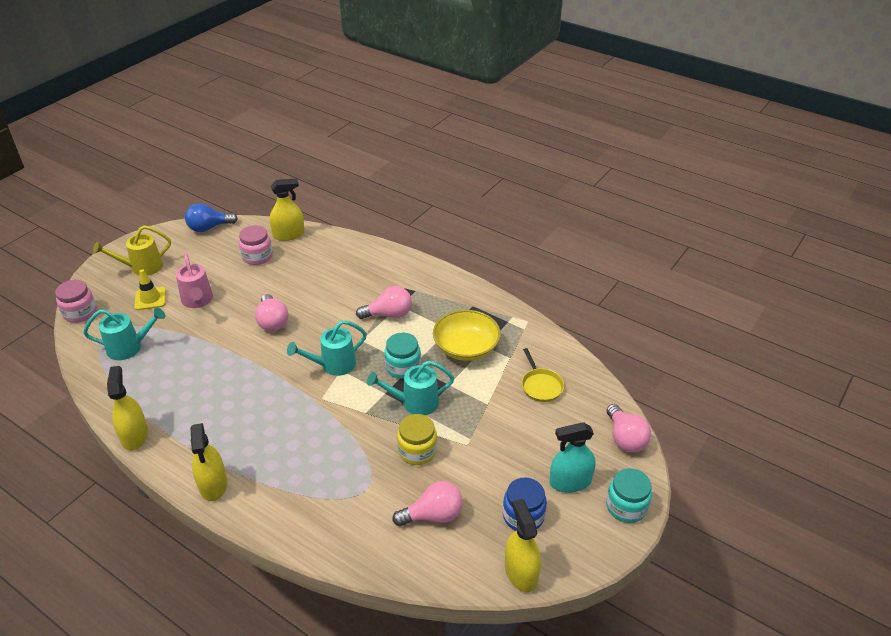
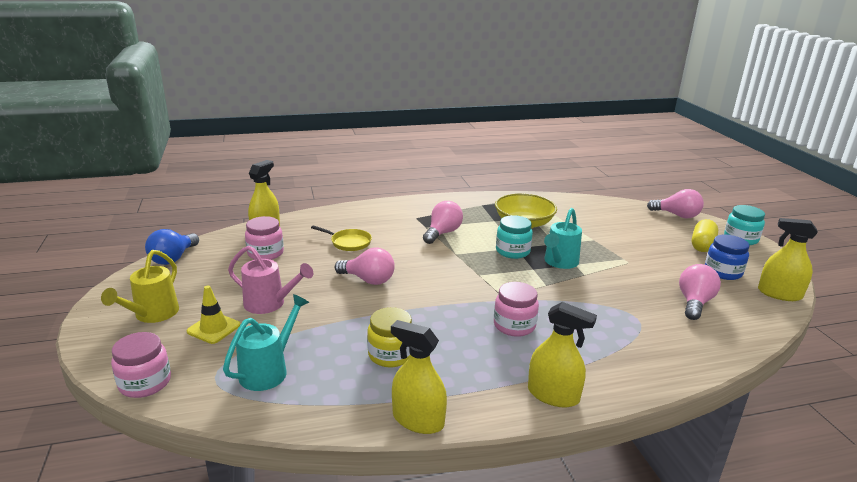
camera: 50 degrees left, 15 degrees down
turquoise watering can [287,320,367,376] -> none
yellow jar [397,414,437,465] -> yellow jar moved to [367,307,412,367]
yellow pan [522,348,564,402] -> yellow pan moved to [311,225,372,251]
turquoise spray bottle [549,422,596,493] -> yellow capsule [692,219,718,252]
none -> pink jar [494,282,539,337]

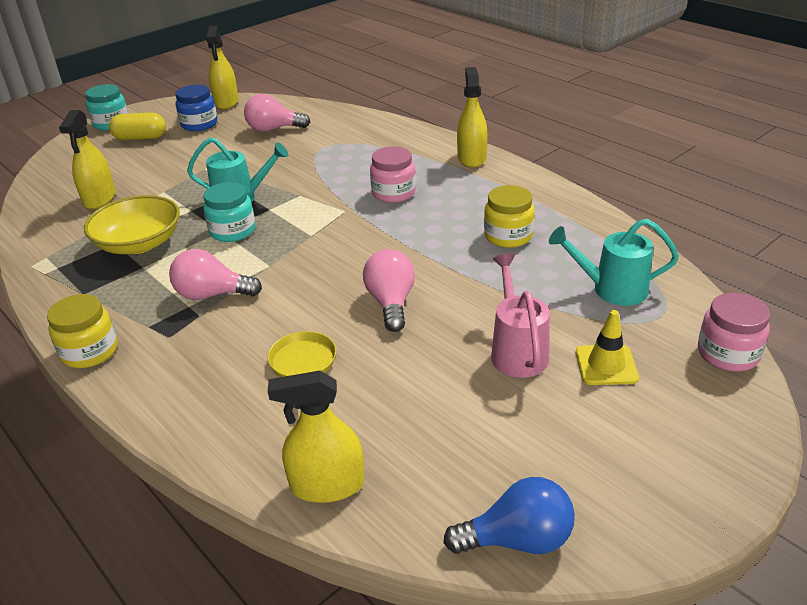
camera: 115 degrees left, 10 degrees up
yellow watering can [101,250,179,323] -> none
pink jar [245,216,284,260] -> none
yellow spray bottle [391,320,447,434] -> yellow spray bottle moved to [59,110,116,209]
pink light bulb [647,189,704,218] -> none
none -> yellow jar [47,294,118,368]

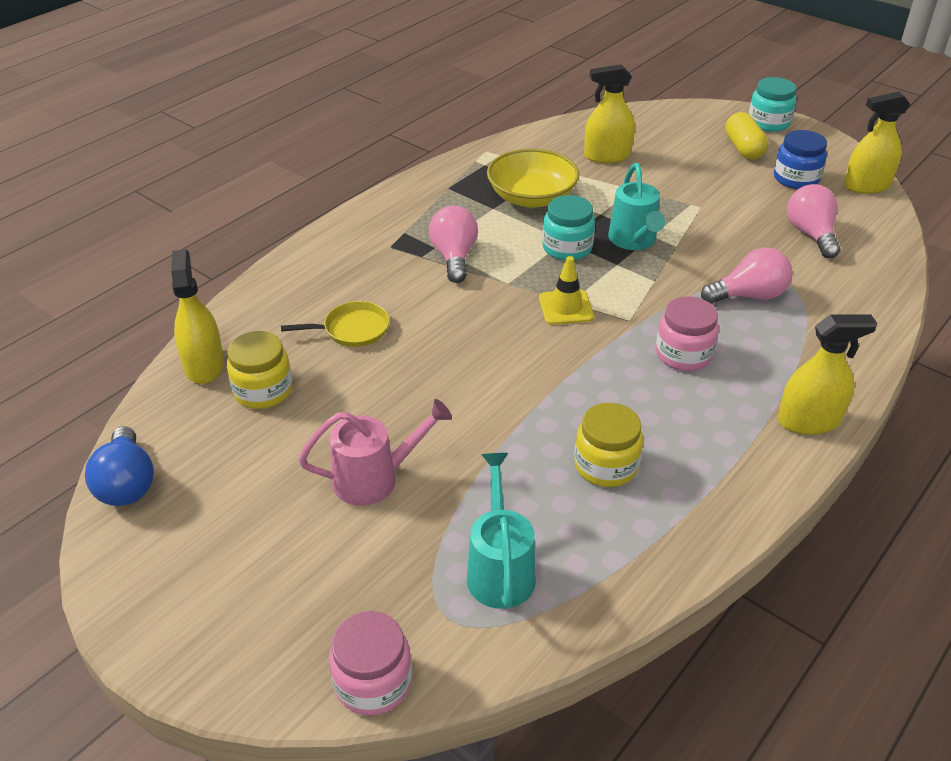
camera: 80 degrees right, 5 degrees up
yellow jar [47,294,118,368] -> yellow jar moved to [227,331,292,409]
pink light bulb [363,249,415,332] -> pink light bulb moved to [701,247,792,304]
yellow traffic cone [576,310,639,385] -> yellow traffic cone moved to [539,256,594,325]

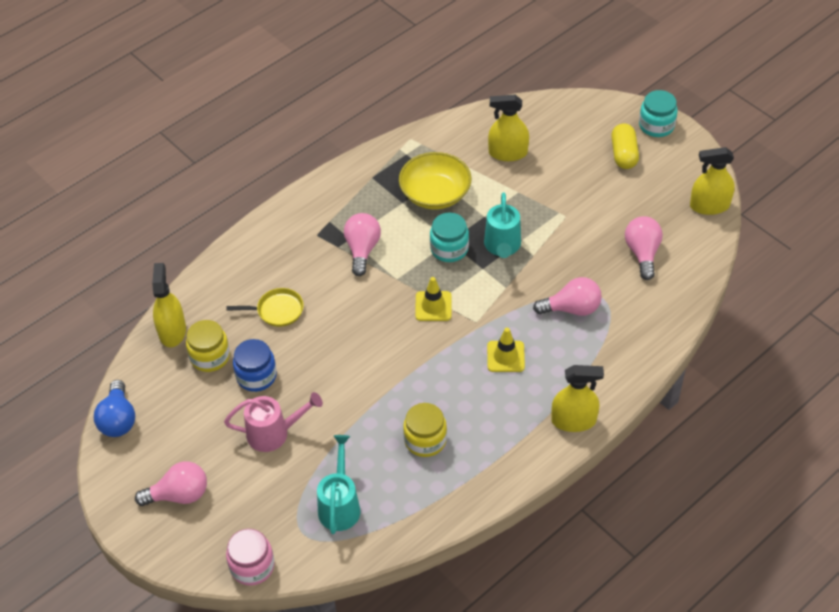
camera: 10 degrees right, 10 degrees up
pink jar [656,296,719,371] -> yellow traffic cone [487,328,525,372]
blue jar [774,130,827,189] -> blue jar moved to [233,339,277,392]
none -> pink light bulb [135,461,207,506]

